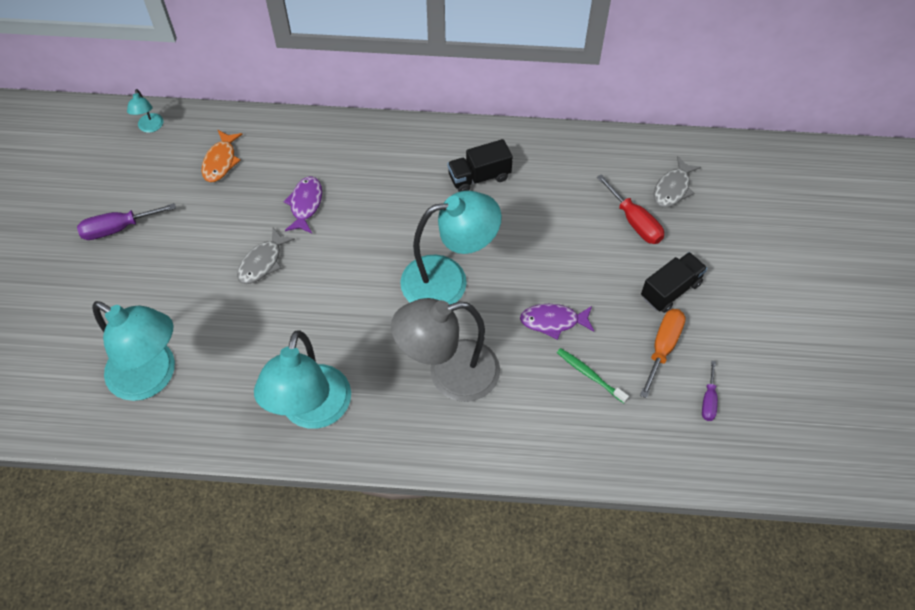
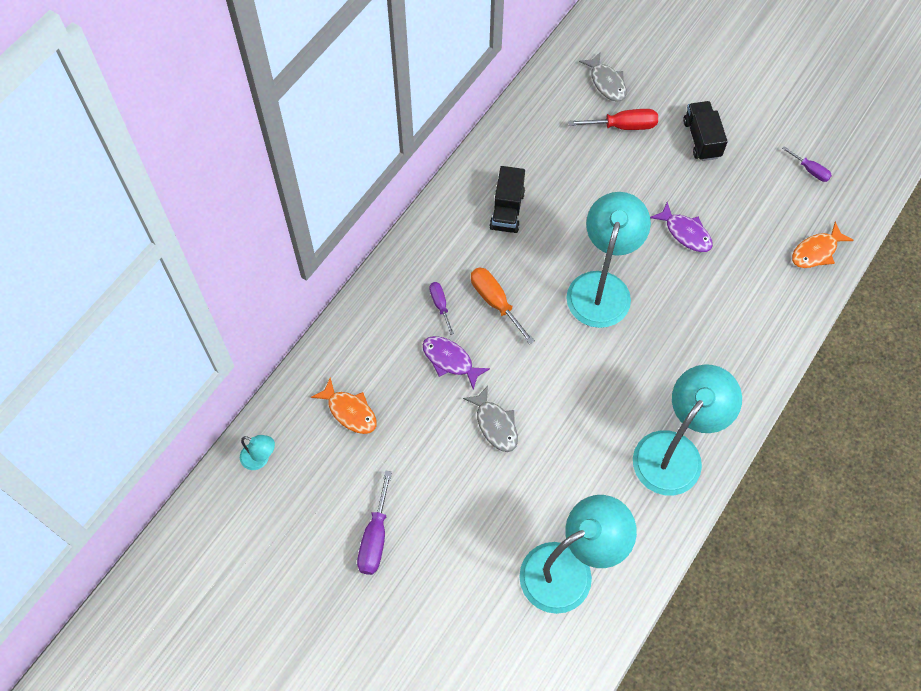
camera: 60 degrees left, 5 degrees up
turquoise lamp [254,330,351,429] -> turquoise lamp turned 90 degrees counterclockwise [633,364,742,495]
grey lamp [391,298,500,402] -> none
purple fish [520,304,594,340] -> purple fish turned 75 degrees counterclockwise [650,202,713,252]
green toothbrush [557,348,629,403] -> none
orange screwdriver [640,309,686,398] -> orange screwdriver moved to [471,267,535,344]
none -> purple screwdriver [429,282,454,335]
none -> orange fish [792,222,854,268]

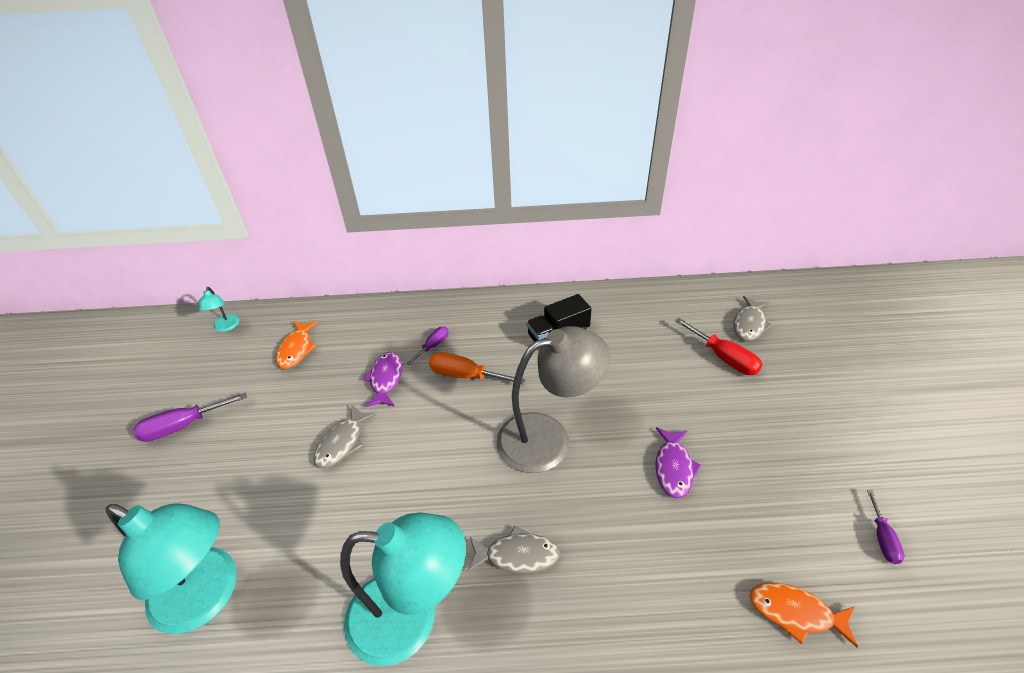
camera: 55 degrees right, 20 degrees down
orange screwdriver [471,267,535,344] -> orange screwdriver turned 90 degrees counterclockwise [429,352,525,384]
turquoise lamp [567,192,651,328] -> grey lamp [496,326,610,473]
black truck [683,101,728,161] -> none
none -> grey fish [467,526,560,573]

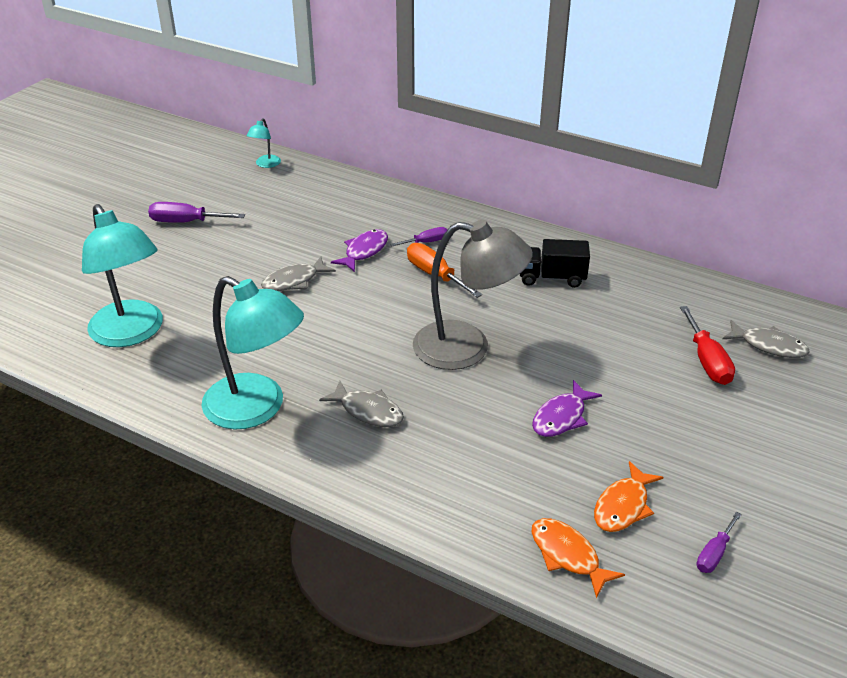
camera: 30 degrees right, 5 degrees down
orange fish [276,321,318,369] -> orange fish moved to [594,461,663,532]
grey fish [733,296,773,341] -> grey fish turned 120 degrees counterclockwise [723,320,810,358]

